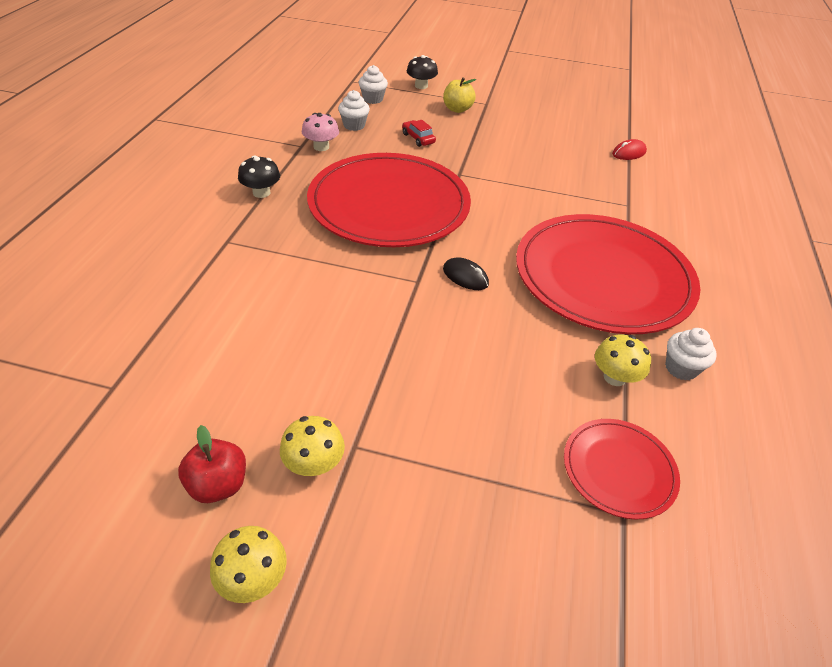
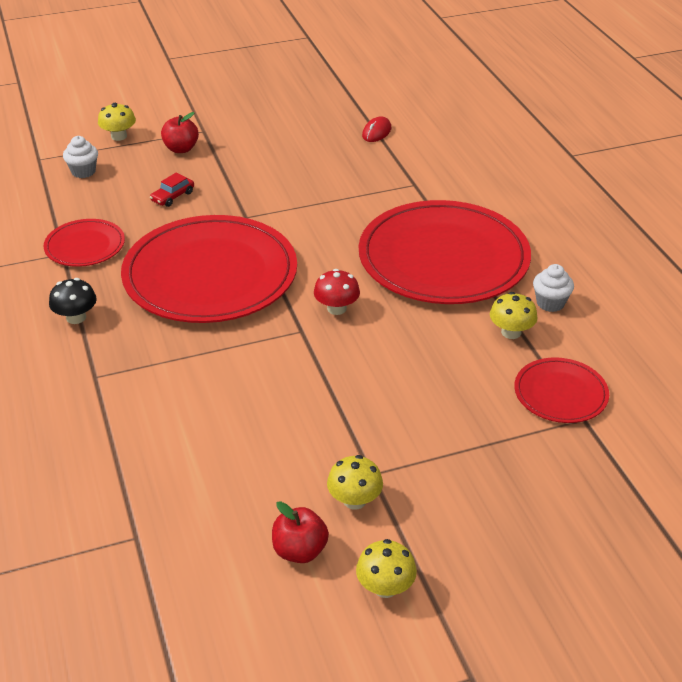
camera: 30 degrees left, 5 degrees down
pink mushroom [302,113,339,151] -> red plate [43,219,125,267]
white cupcake [338,90,370,131] -> none
red car [402,120,436,147] -> red car turned 75 degrees counterclockwise [150,173,194,207]
black mushroom [407,55,438,89] -> yellow mushroom [98,103,136,141]
yellow apple [443,77,476,113] -> red apple [161,112,199,153]
black mouse [443,257,489,290] -> red mushroom [314,269,360,315]

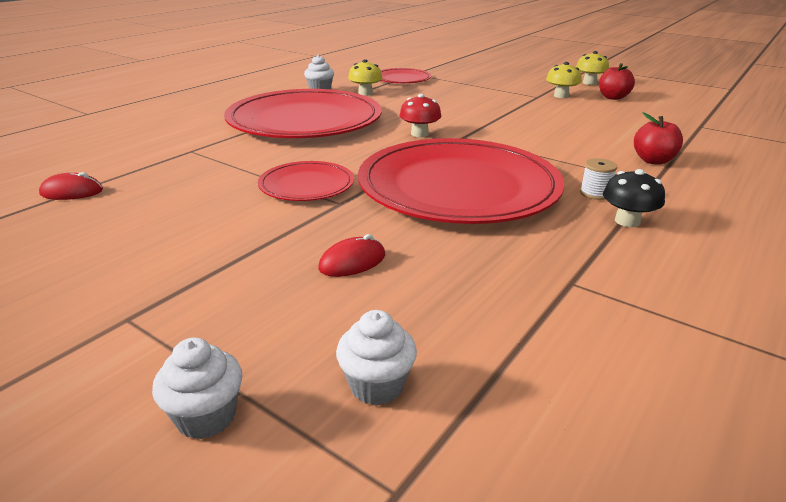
camera: 125 degrees left, 10 degrees down
red plate [43,219,125,267] -> red plate moved to [258,161,354,201]
yellow mushroom [98,103,136,141] -> white cupcake [152,338,242,439]
red car [150,173,194,207] -> red mouse [318,234,385,277]
red apple [161,112,199,153] -> red apple moved to [634,112,683,165]
none -> white spool [580,158,617,200]

